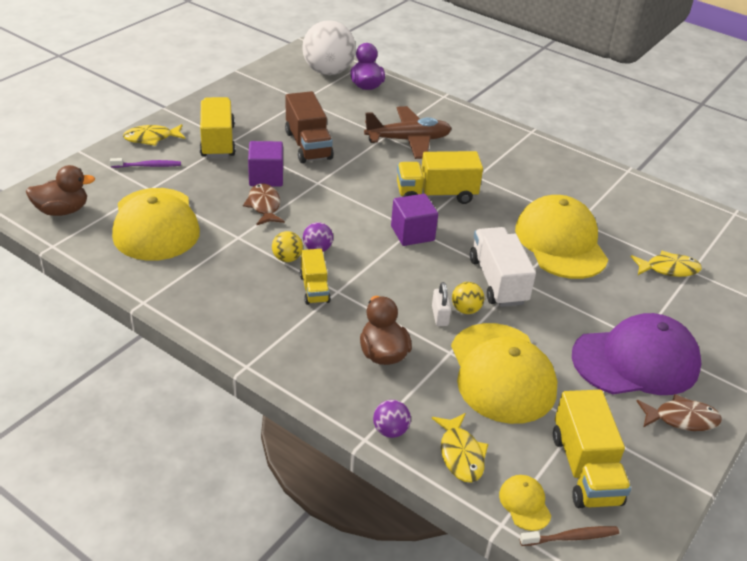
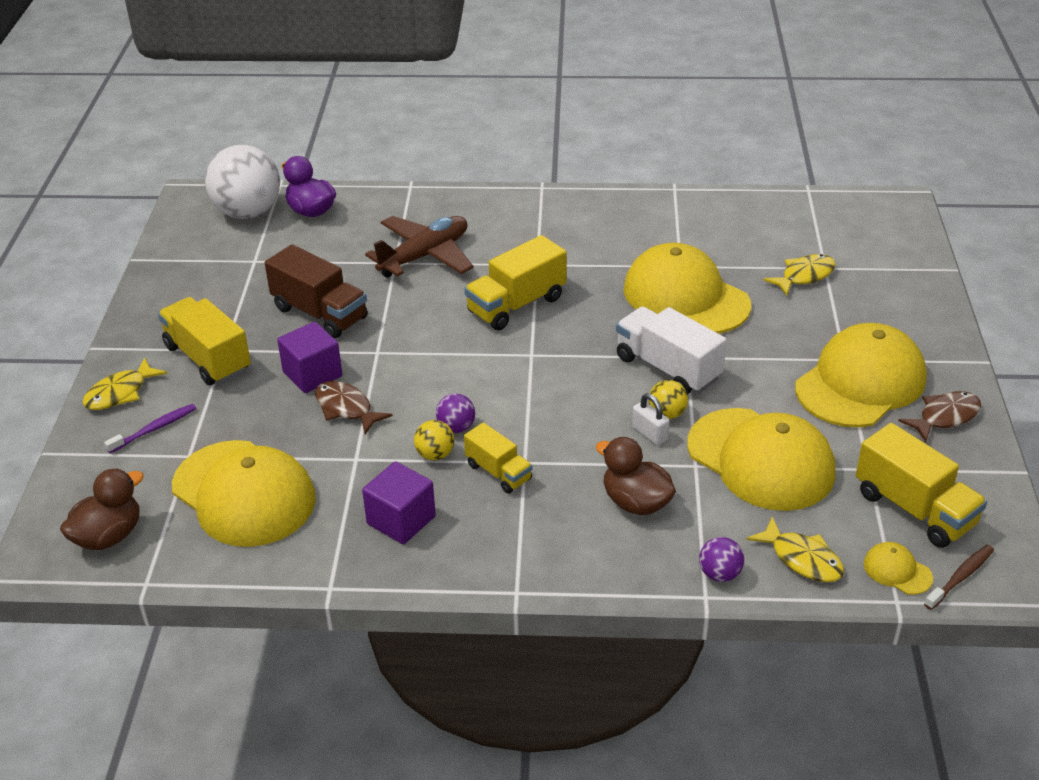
camera: 30 degrees left, 0 degrees up
purple cube [391,194,438,246] -> purple cube moved to [362,461,436,544]
purple cap [572,313,701,395] -> yellow cap [795,323,927,428]

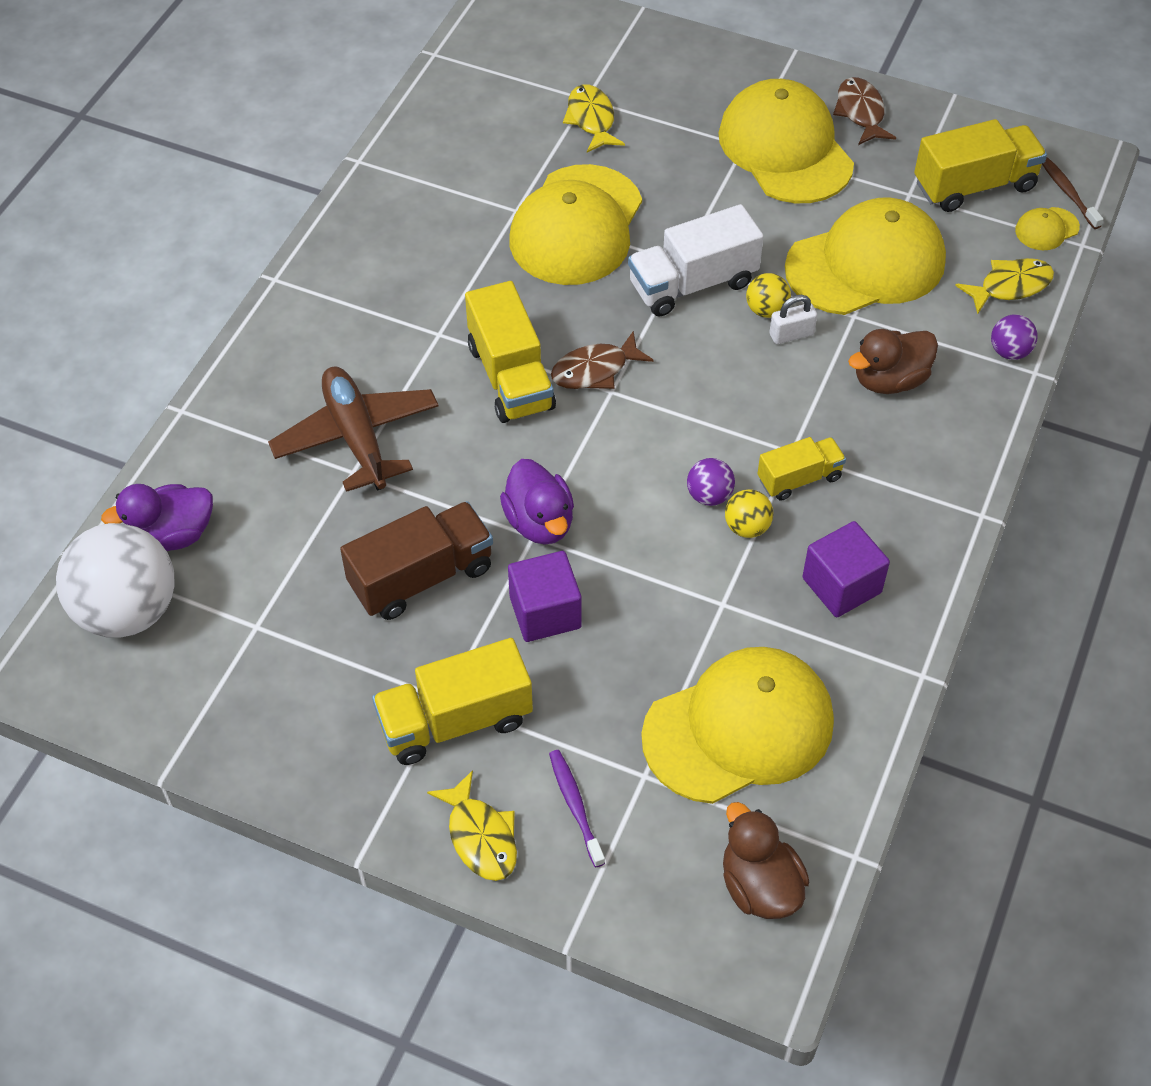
camera: 70 degrees left, 15 degrees up
brown fish [315,381,393,434] -> brown fish moved to [551,331,654,389]
yellow cap [623,243,751,334] -> yellow cap turned 45 degrees counterclockwise [509,164,642,285]
none -> purple duck [500,459,574,545]

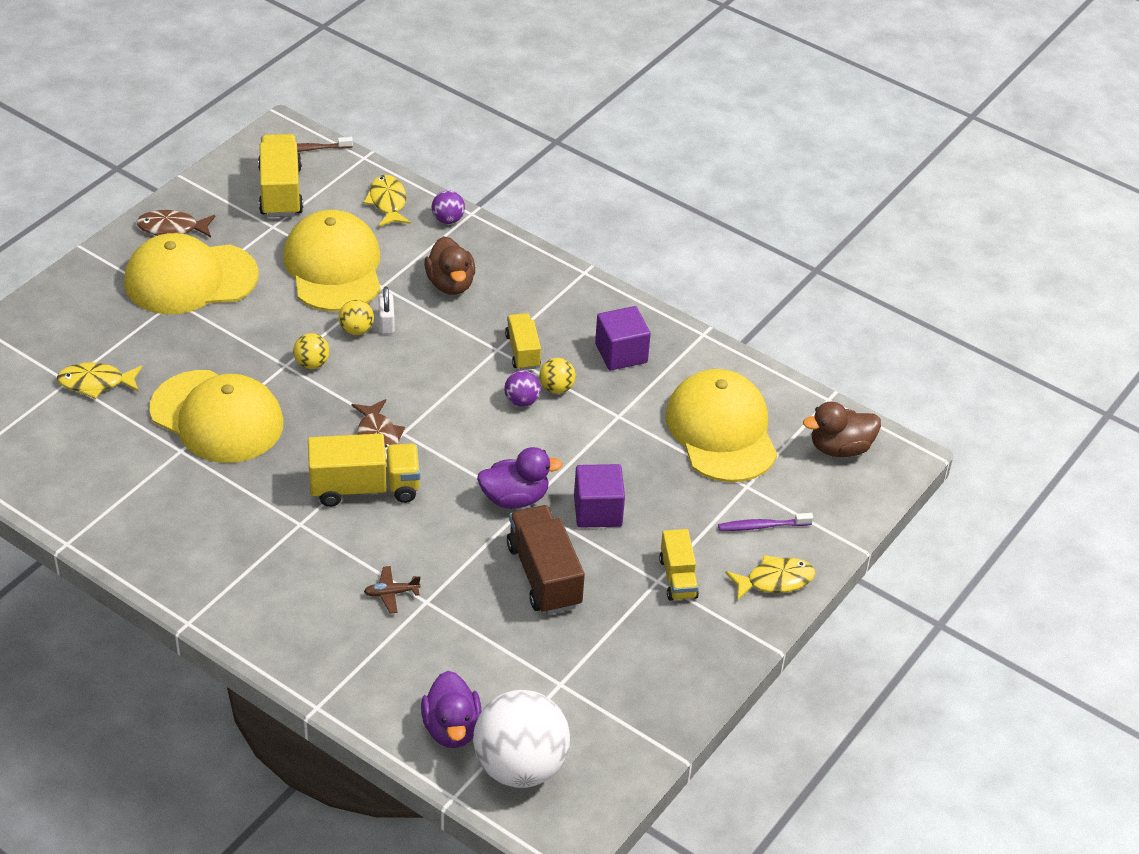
camera: 80 degrees left, 10 degrees down
brown plane [268,366,439,492] -> brown plane [364,566,421,614], size x0.42
yellow truck [372,638,533,765] -> yellow truck [659,529,699,601], size x0.61
white truck [628,204,764,316] -> yellow ball [293,333,330,369]
yellow cap [1015,207,1080,250] -> none

